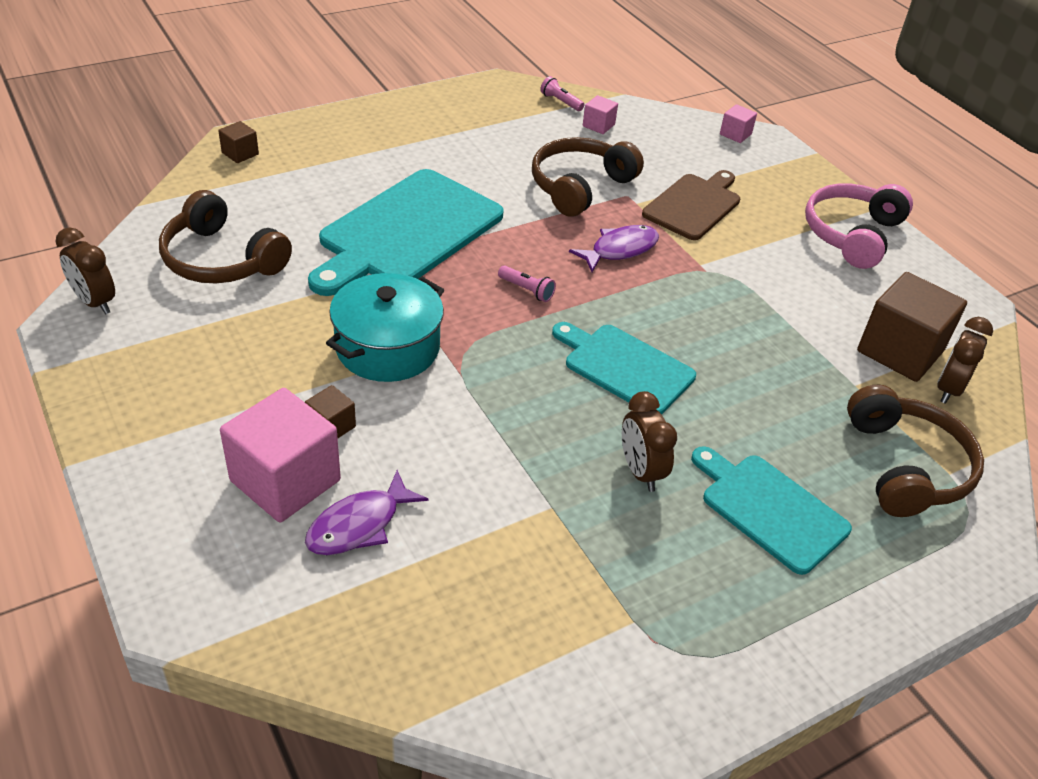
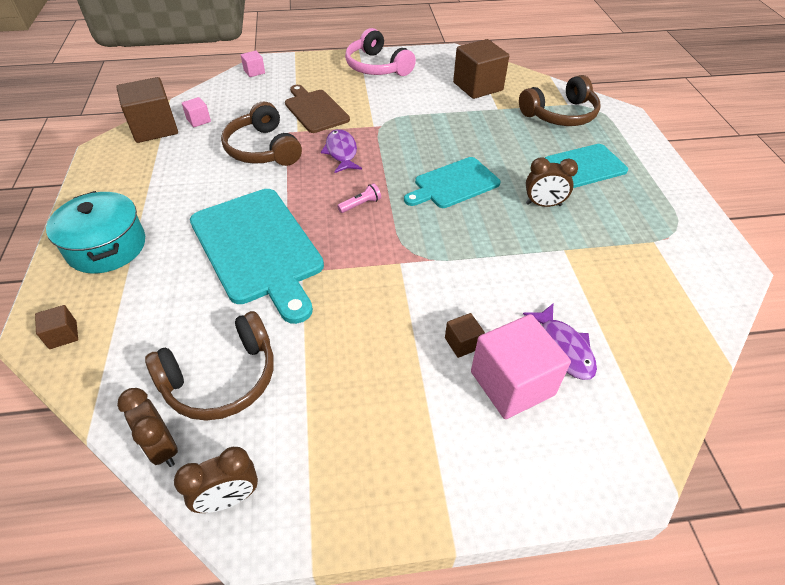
camera: 65 degrees left, 5 degrees up
turquoise pot [326,273,444,382] -> turquoise pot moved to [46,191,145,274]
pink flashlight [540,76,584,111] -> brown cube [116,77,178,143]
brown headphones [847,385,984,517] -> brown headphones turned 135 degrees clockwise [519,75,601,126]
brown clock [937,317,993,404] -> brown clock moved to [117,388,178,467]

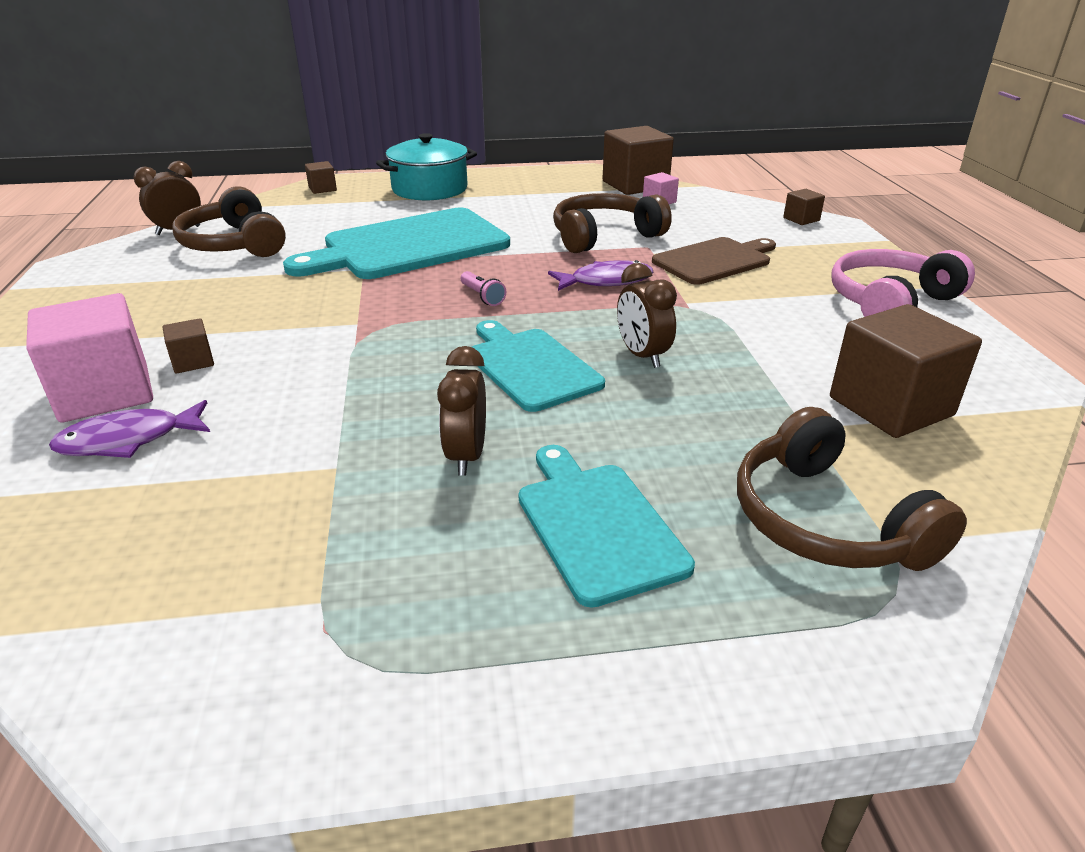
camera: 90 degrees right, 15 degrees down
brown clock [174,447,258,513] -> brown clock moved to [617,263,677,368]
pink cube [241,51,265,77] -> brown cube [783,189,825,225]

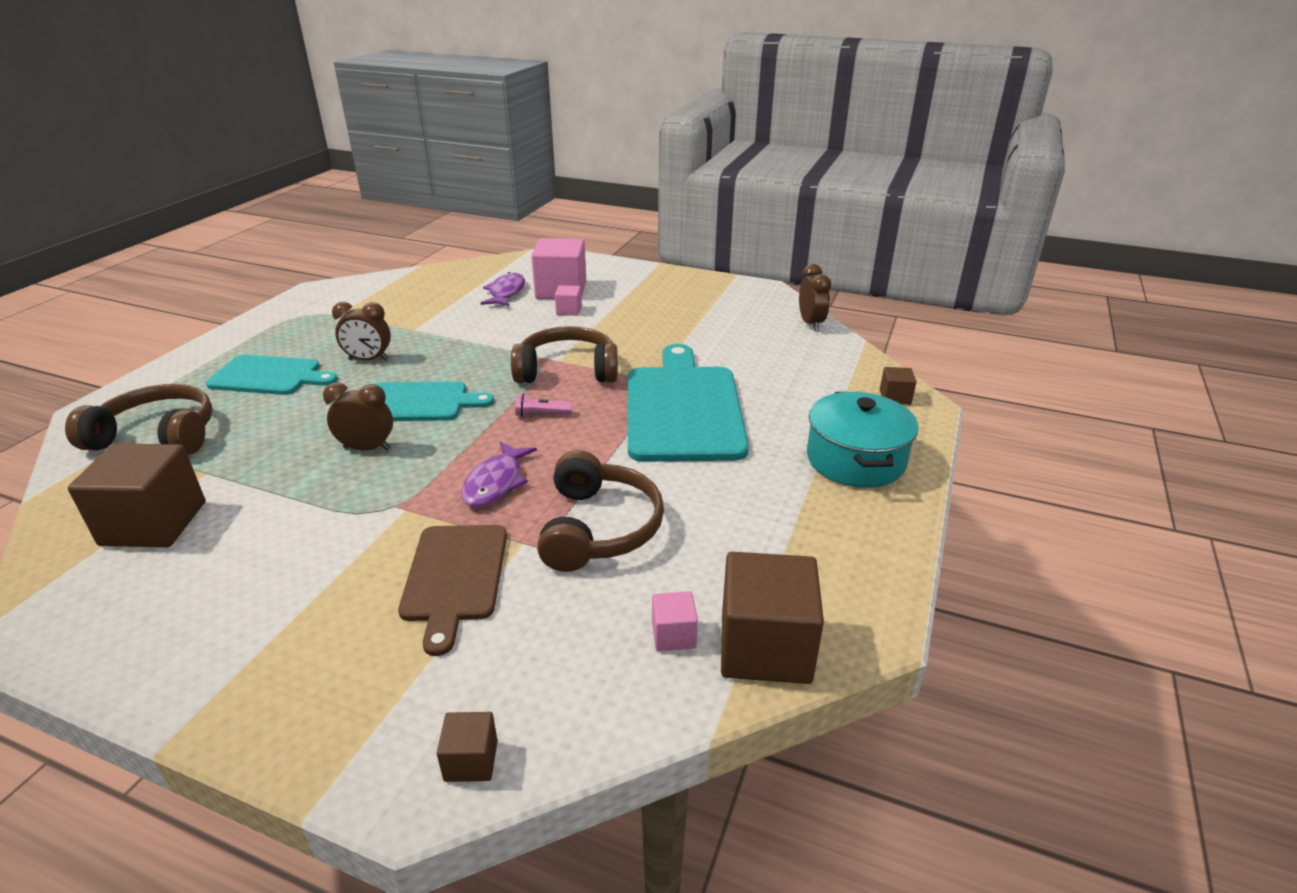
camera: 120 degrees right, 0 degrees up
brown cube [162,318,214,373] -> pink cube [555,285,582,316]
brown headphones [172,186,286,257] -> brown headphones moved to [511,326,618,383]
brown clock [437,346,486,476] -> brown clock turned 150 degrees clockwise [332,302,391,361]
pink headphones [831,249,975,317] -> none

